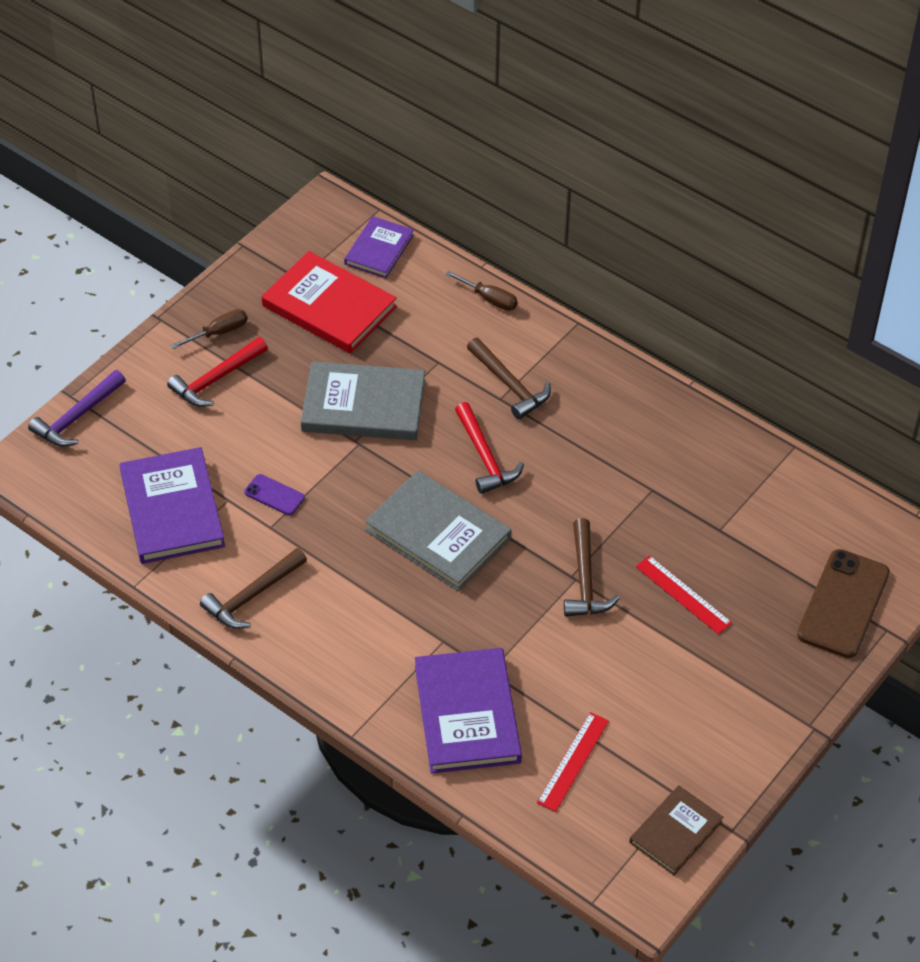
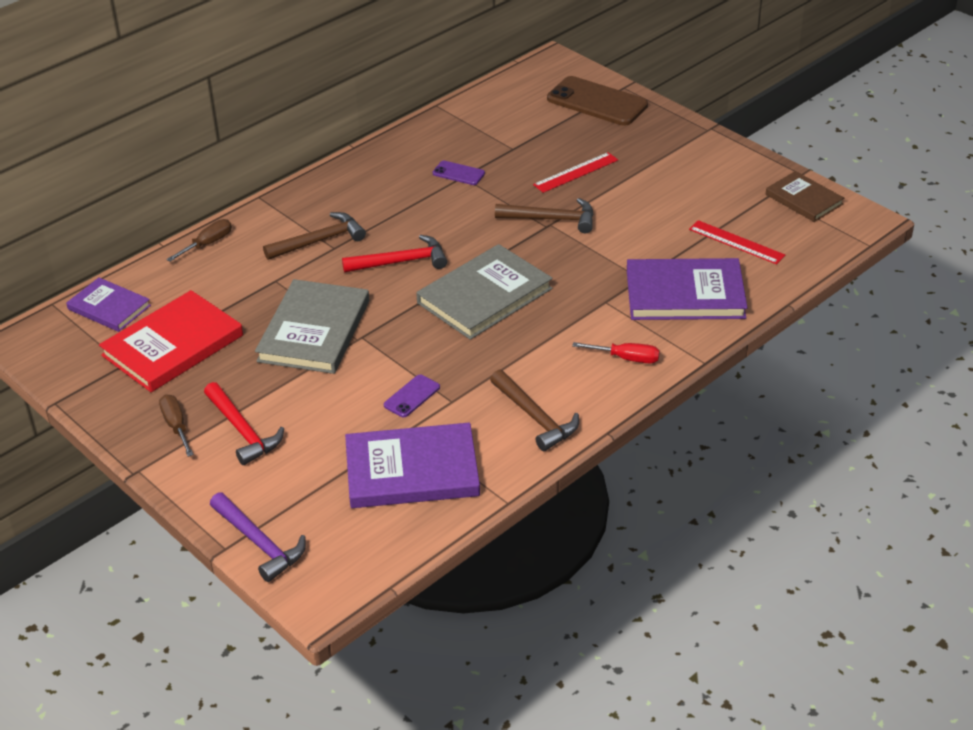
camera: 80 degrees left, 10 degrees down
none -> purple phone [433,161,485,185]
none -> red screwdriver [572,342,660,363]

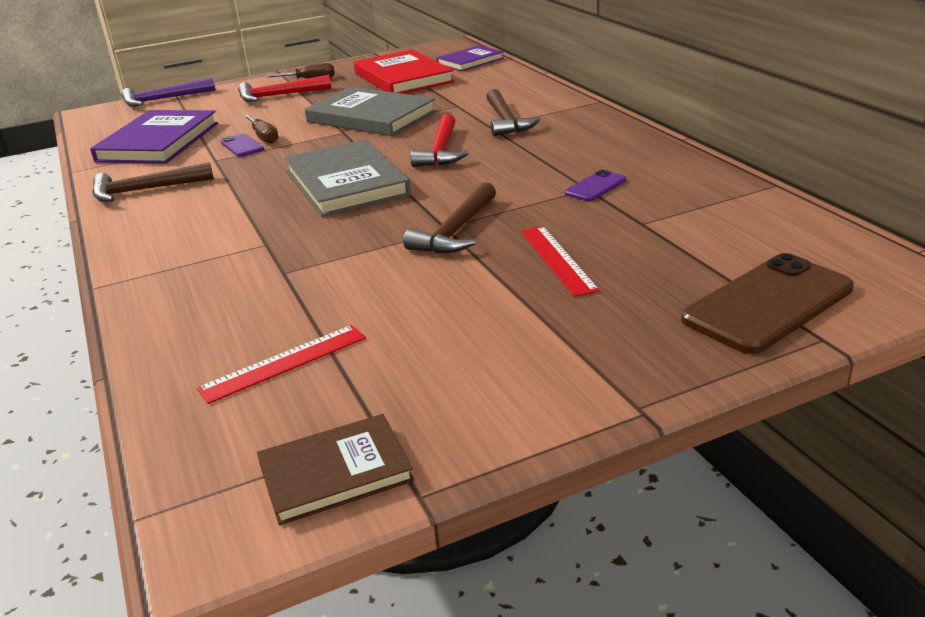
camera: 110 degrees right, 10 degrees down
brown screwdriver [166,219,232,262] -> brown screwdriver moved to [244,115,279,144]
red screwdriver [572,342,660,363] -> none
purple book [627,258,748,320] -> none

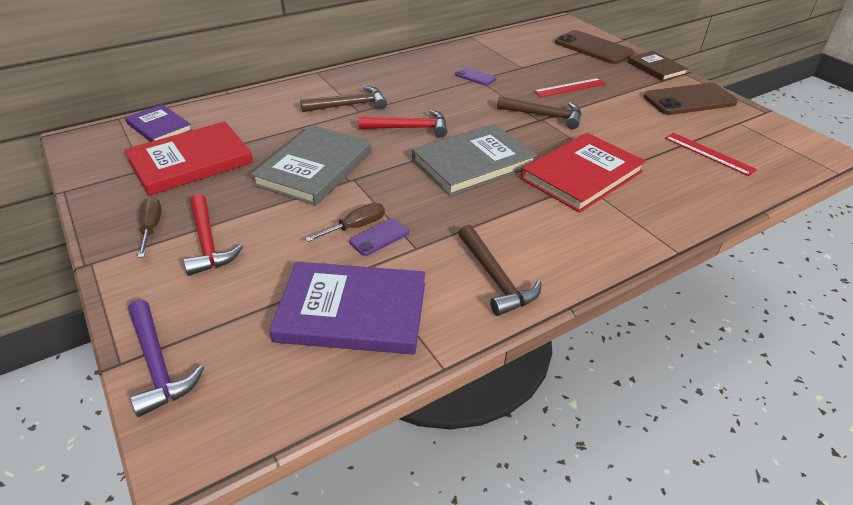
camera: 100 degrees left, 10 degrees up
brown book [257,414,414,526] -> brown book moved to [628,51,689,81]
none -> red book [521,133,646,213]
none -> brown phone [644,83,738,115]

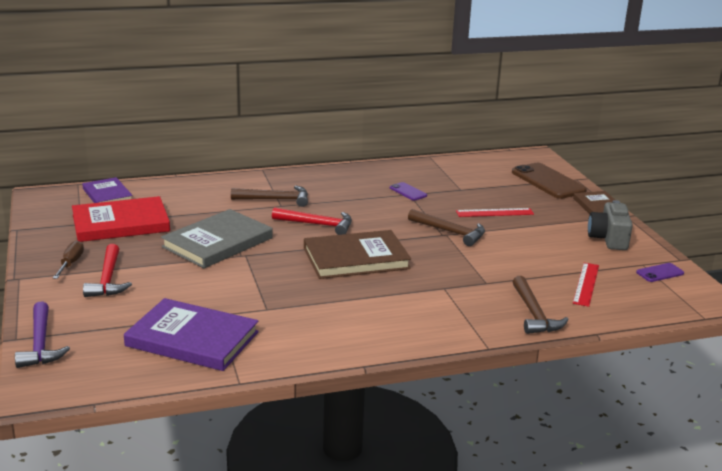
camera: 15 degrees right, 15 degrees down
brown screwdriver [305,203,385,242] -> none
purple phone [349,218,409,256] -> purple phone moved to [636,263,684,282]
grey book [412,124,537,196] -> brown book [304,230,411,279]
brown hammer [458,225,542,316] -> brown hammer moved to [513,276,569,334]
red book [521,133,646,213] -> none
brown phone [644,83,738,115] -> grey camera [588,200,633,250]
red ruler [665,133,757,176] -> red ruler turned 45 degrees clockwise [573,263,599,307]

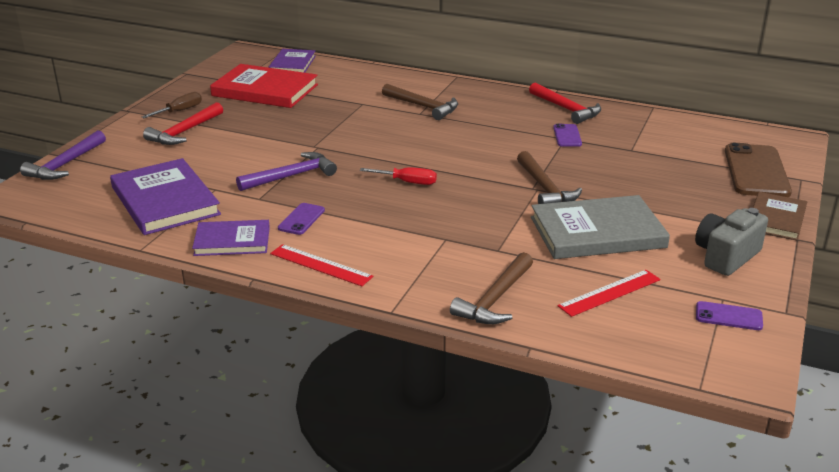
camera: 40 degrees right, 5 degrees up
grey book [161,209,273,268] -> grey book moved to [531,195,670,259]
red hammer [272,207,352,235] -> red hammer moved to [529,82,601,124]
brown book [304,230,411,279] -> red screwdriver [360,167,437,185]
red ruler [456,208,534,217] -> red ruler moved to [270,244,373,286]
none -> purple book [192,220,270,256]
none -> purple hammer [236,152,337,191]
none -> purple phone [278,203,325,235]

